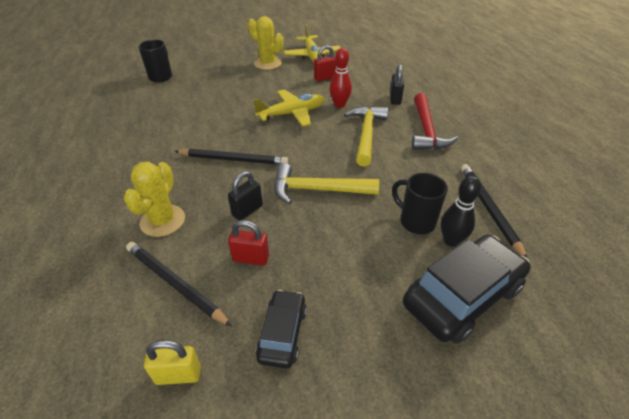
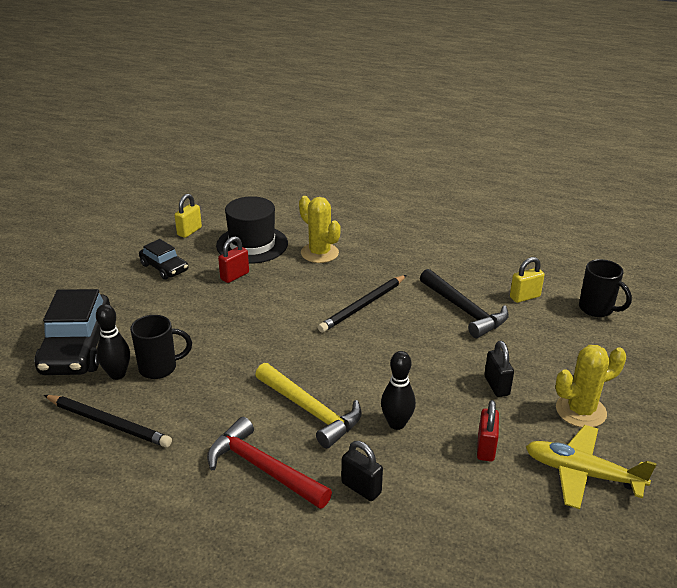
camera: 125 degrees right, 10 degrees down
black pencil [126,242,232,326] -> black hat [216,196,288,264]
black padlock [228,171,263,220] -> black padlock moved to [484,341,514,397]
yellow plane [254,89,325,127] -> none
yellow hammer [274,163,379,204] -> none
red bowling pin [330,48,352,108] -> black bowling pin [381,351,416,430]
none -> black hammer [420,269,509,338]
none -> yellow padlock [510,257,545,303]

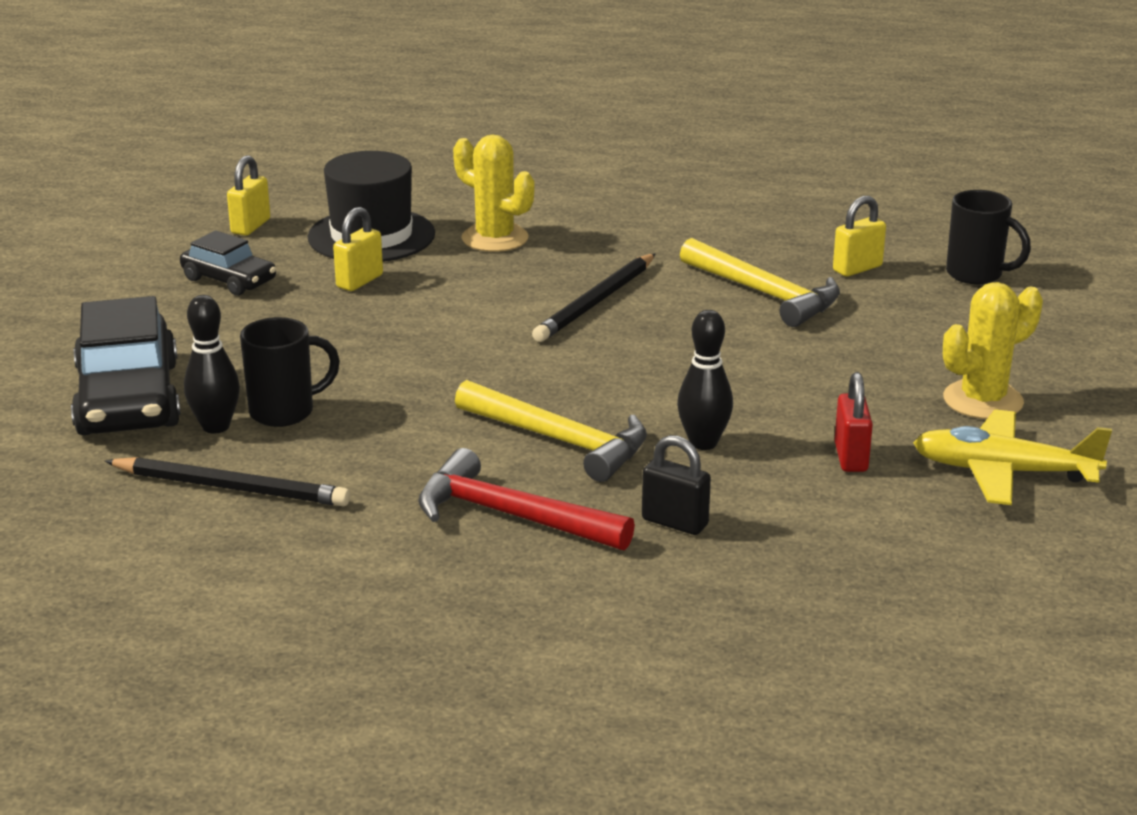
camera: 10 degrees left, 5 degrees down
red padlock [218,236,249,283] -> yellow padlock [333,207,383,291]
black hammer [420,269,509,338] -> yellow hammer [680,238,840,327]
black padlock [484,341,514,397] -> none

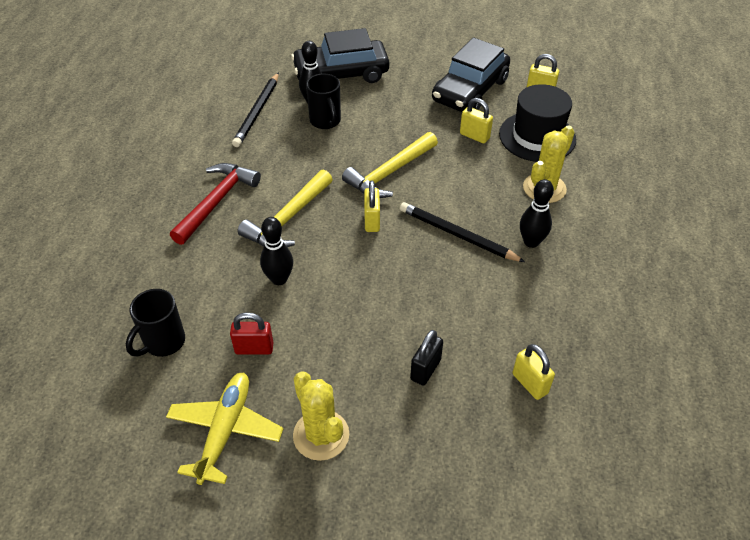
camera: 90 degrees right, 20 degrees up
black car [180,230,276,296] -> black car [432,38,510,112], size x1.79
black padlock [642,435,711,535] -> black padlock moved to [410,330,443,386]
yellow hammer [680,238,840,327] -> yellow hammer moved to [342,132,438,198]
black mug [946,190,1031,285] -> black mug moved to [126,289,185,357]
none -> yellow padlock [364,181,380,232]
none -> black bowling pin [520,179,554,248]

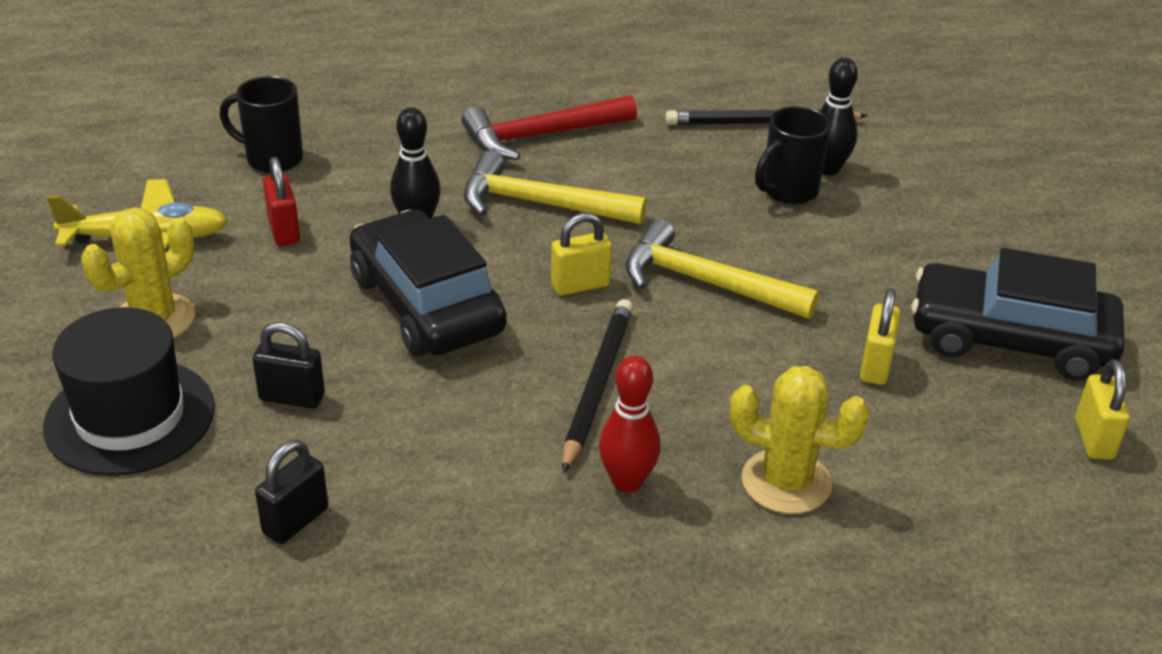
camera: 70 degrees right, 10 degrees down
red hammer [170,163,261,245] -> red hammer turned 150 degrees clockwise [461,95,637,160]
black car [291,28,389,83] -> black car moved to [349,209,507,356]
black hat [499,84,576,162] -> black hat moved to [43,307,215,476]
yellow padlock [513,344,555,400] -> black padlock [255,440,328,544]
black bowling pin [520,179,554,248] -> red bowling pin [599,356,661,493]

